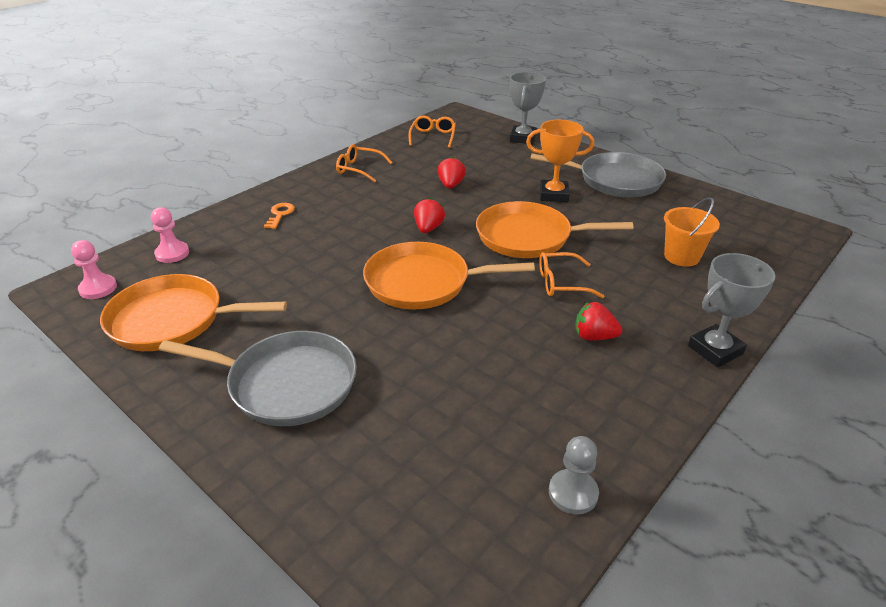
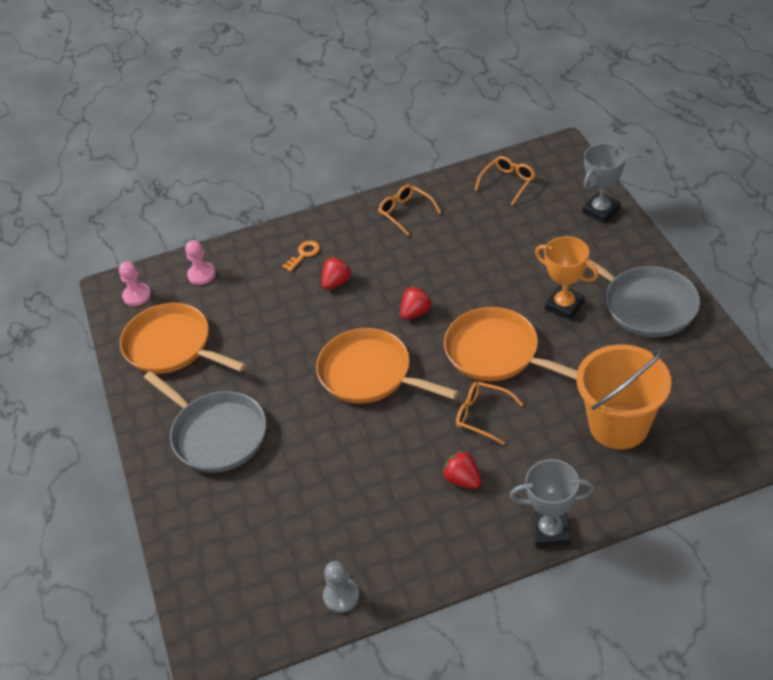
camera: 35 degrees right, 10 degrees up
red strawberry [438,157,466,189] -> red strawberry moved to [321,257,352,290]
orange bucket [664,197,720,267] -> orange bucket [576,344,671,450], size x1.69

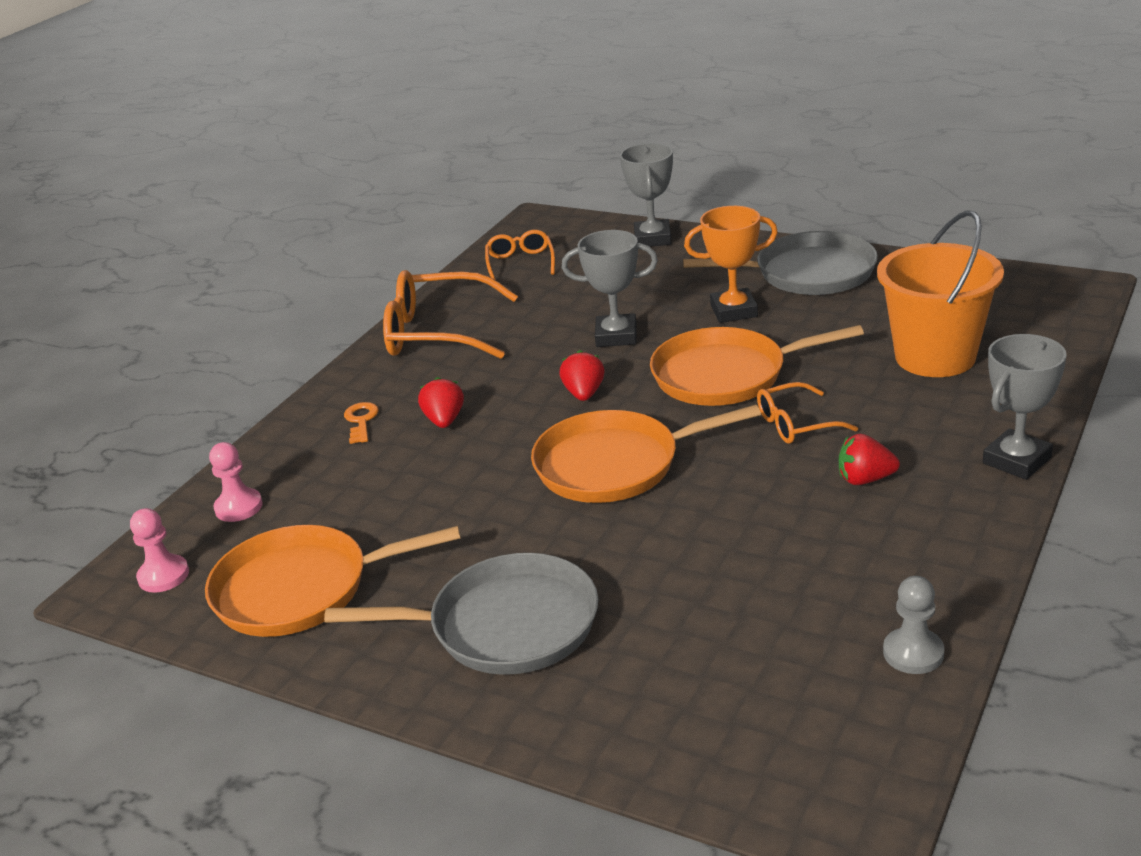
camera: 45 degrees left, 15 degrees down
orange glasses [378,184,441,236] -> orange glasses [383,270,518,359], size x1.82
none -> grey trophy [562,230,658,347]

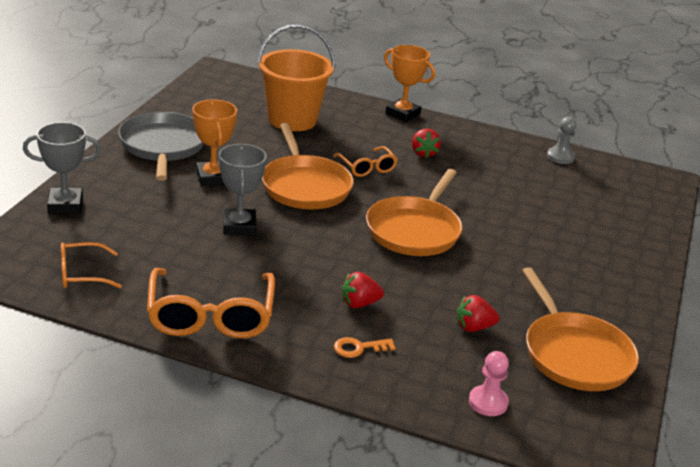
camera: 105 degrees left, 0 degrees up
pink pawn [130,508,189,593] -> none
grey pan [324,553,598,675] -> none
orange pan [531,405,761,503] -> orange pan turned 45 degrees clockwise [366,169,463,256]
red strawberry [559,350,605,401] -> red strawberry moved to [457,295,500,332]
grey trophy [983,334,1067,480] -> orange trophy [384,45,435,122]

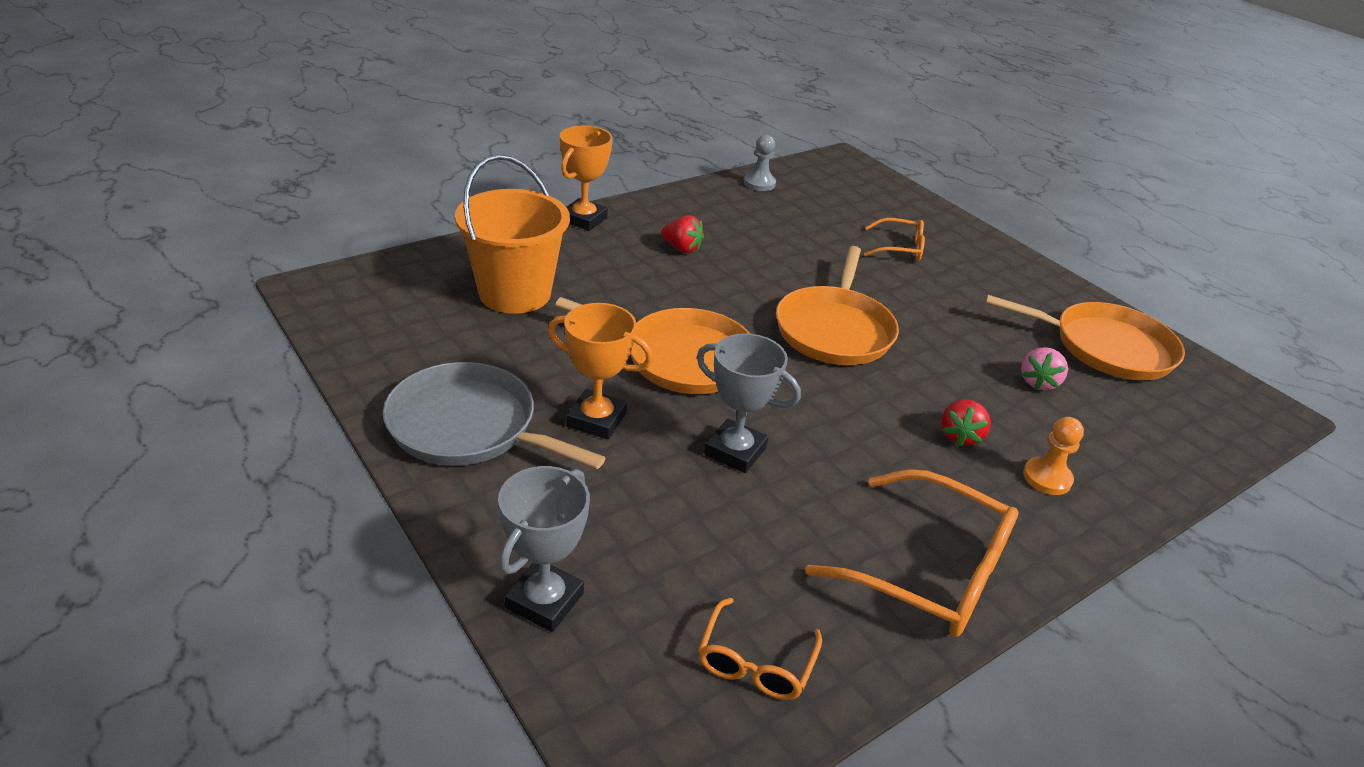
camera: 55 degrees left, 5 degrees up
orange glasses [333,146,398,177] -> orange glasses moved to [864,218,925,261]
orange key [334,337,396,358] -> orange pawn [1023,417,1084,495]
orange pan [366,169,463,256] -> orange pan turned 45 degrees clockwise [776,246,899,365]
orange trophy [384,45,435,122] -> orange trophy turned 45 degrees counterclockwise [560,126,612,231]
red strawberry [457,295,500,332] -> pink strawberry [1021,347,1068,390]
pink pawn [469,351,509,416] -> none

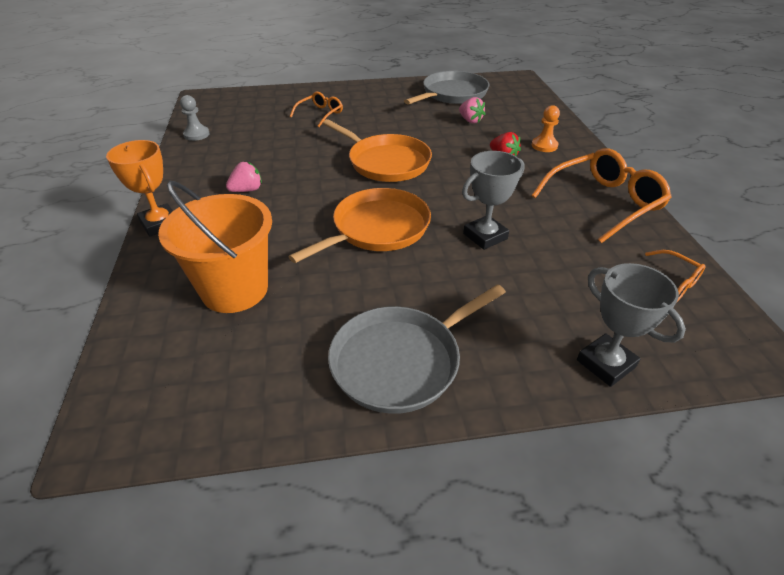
camera: 60 degrees left, 5 degrees up
orange trophy [548,303,653,439] -> none
red strawberry [661,215,704,253] -> pink strawberry [226,162,262,192]
orange pan [985,294,1185,380] -> grey pan [404,71,489,104]

